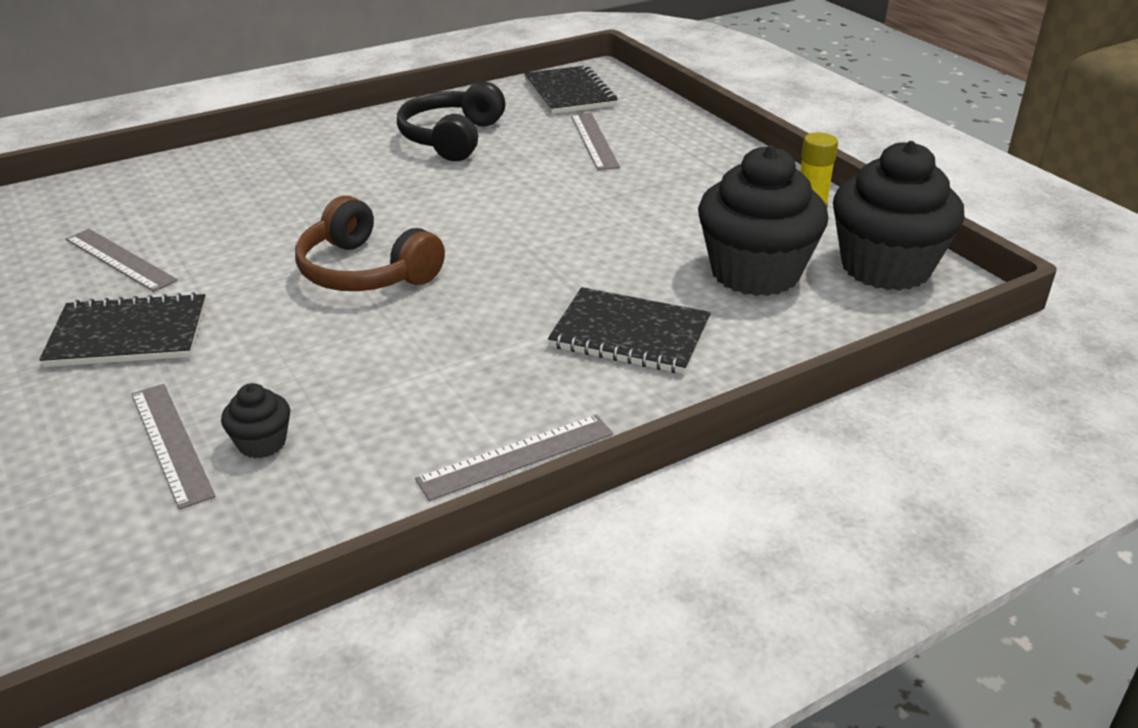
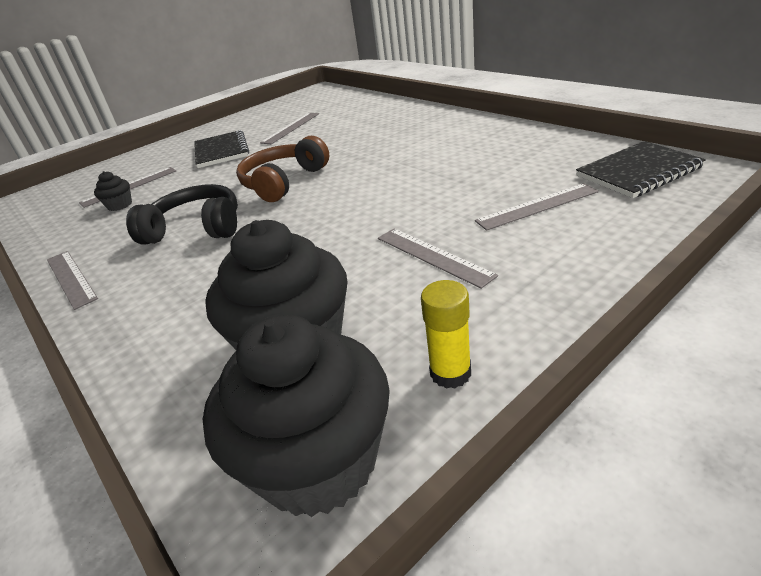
camera: 85 degrees right, 0 degrees up
black headphones [397,81,505,161] -> black headphones moved to [126,184,238,245]
black notebook [548,287,711,374] -> none
none -> grey ruler [378,229,498,289]

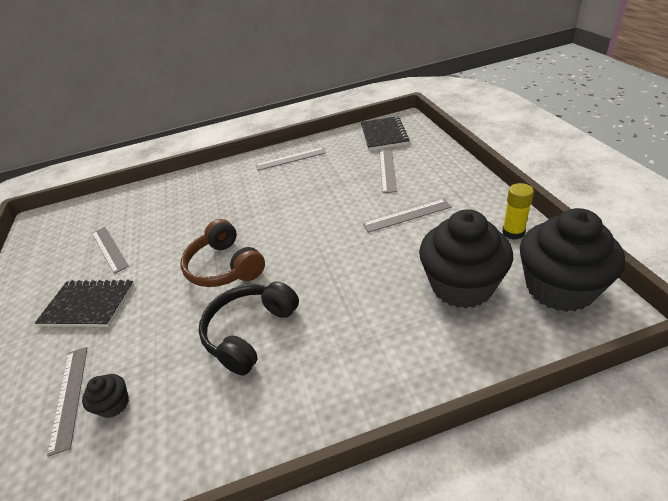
camera: 65 degrees left, 5 degrees up
grey ruler [47,251,98,310] -> grey ruler moved to [256,147,326,171]

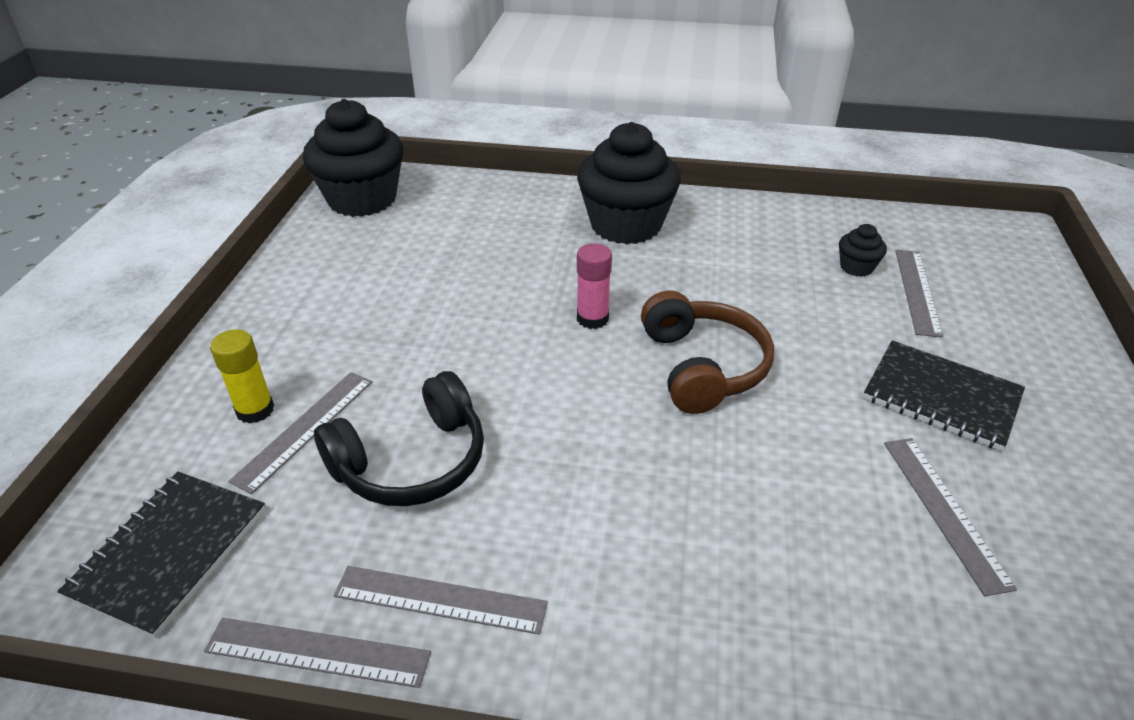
camera: 160 degrees left, 0 degrees up
black headphones [198,281,299,376] -> black headphones moved to [314,371,484,506]
grey ruler [363,199,451,233] -> grey ruler moved to [204,618,431,688]
black cupcake [419,209,513,309] -> black cupcake moved to [577,122,681,244]
yellow glue stick [502,183,534,240] -> yellow glue stick moved to [210,329,274,424]
none -> pink glue stick [577,243,612,329]

